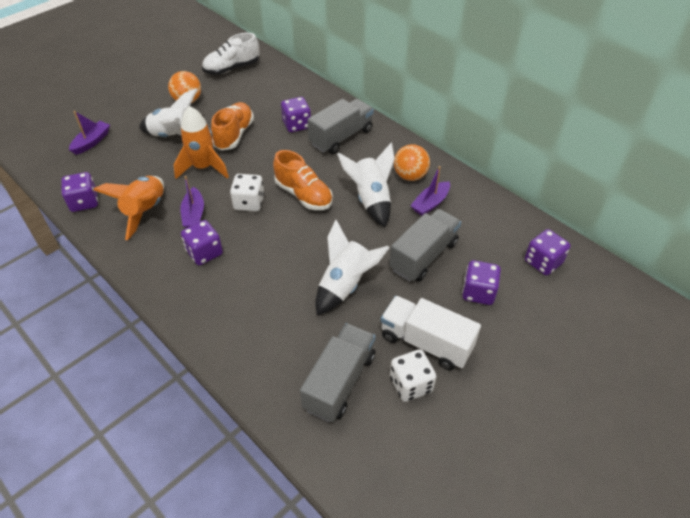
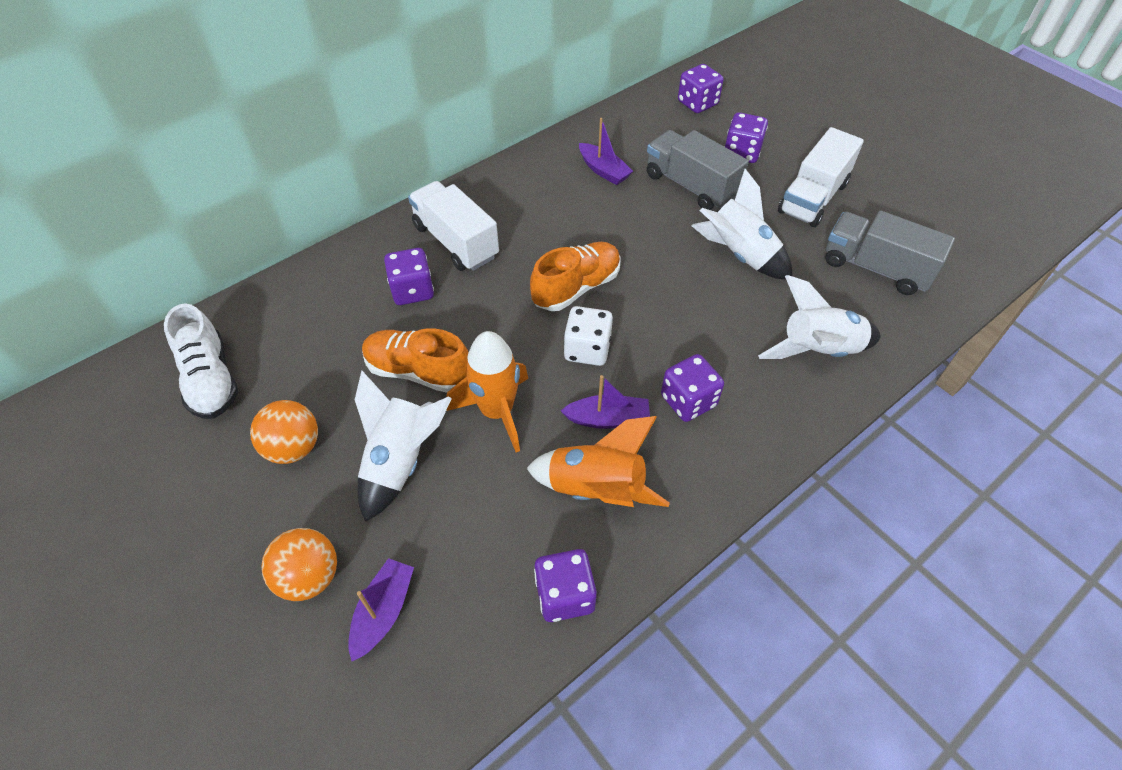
camera: 85 degrees left, 5 degrees up
purple boat [69,111,110,155] -> purple boat turned 75 degrees clockwise [348,558,414,661]
grey truck [307,99,374,154] -> white truck [408,181,499,271]
white rocket [337,143,395,227] -> white rocket moved to [758,275,881,359]
white dice [390,349,436,402] -> none
orange ball [394,144,430,181] -> orange ball moved to [261,528,337,601]

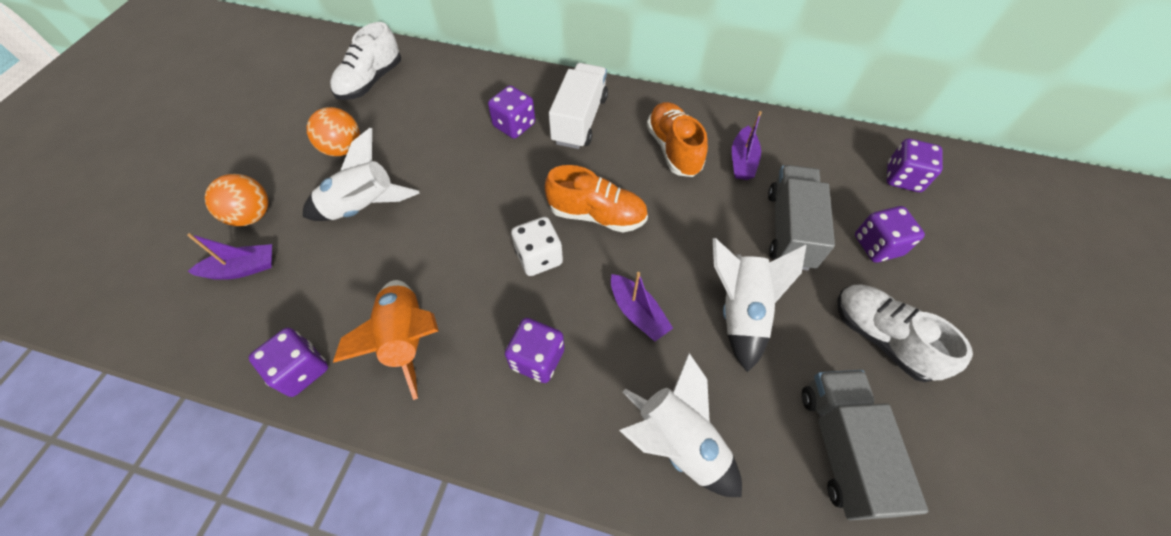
camera: 55 degrees right, 5 degrees up
orange shoe [362,328,469,393] -> orange shoe moved to [647,102,708,177]
orange rocket [446,331,528,452] -> none
purple boat [561,375,650,429] -> purple boat moved to [611,272,673,341]
white truck [778,127,864,227] -> white shoe [838,285,973,382]

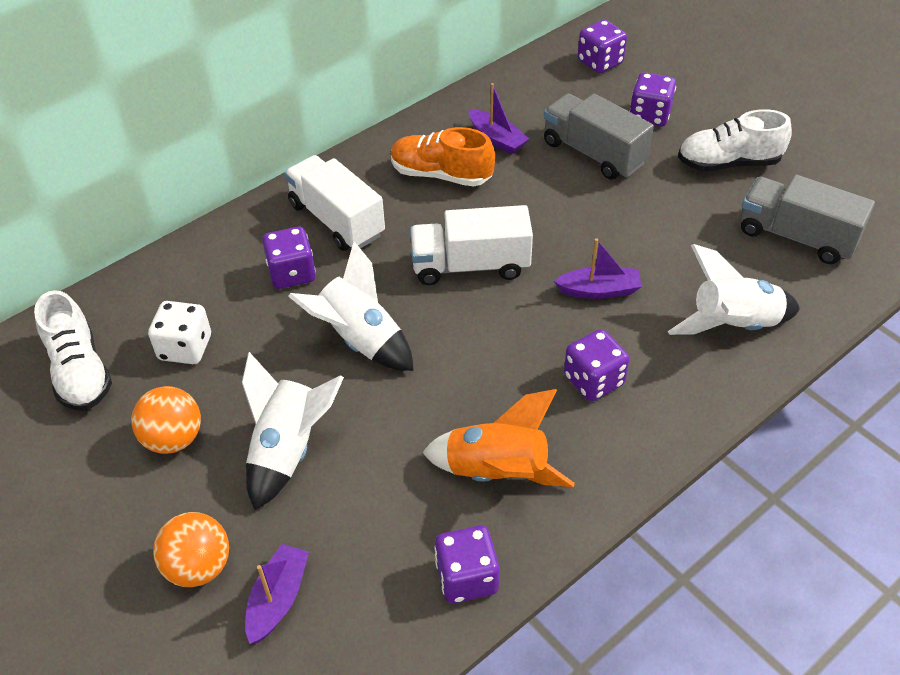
camera: 55 degrees left, 10 degrees down
white dice [511,217,563,276] -> white dice moved to [148,301,211,364]
orange shoe [545,165,648,232] -> white truck [410,205,533,285]
white rocket [713,238,806,372] -> white rocket moved to [288,241,413,371]

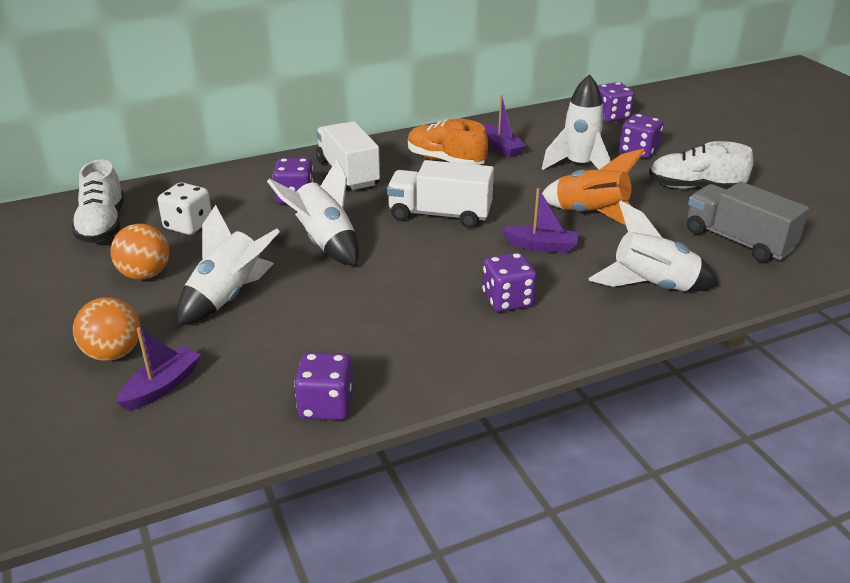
camera: 15 degrees right, 15 degrees down
orange rocket [422,389,575,487] -> orange rocket moved to [542,149,645,225]
grey truck [544,94,654,180] -> white rocket [542,74,610,170]

